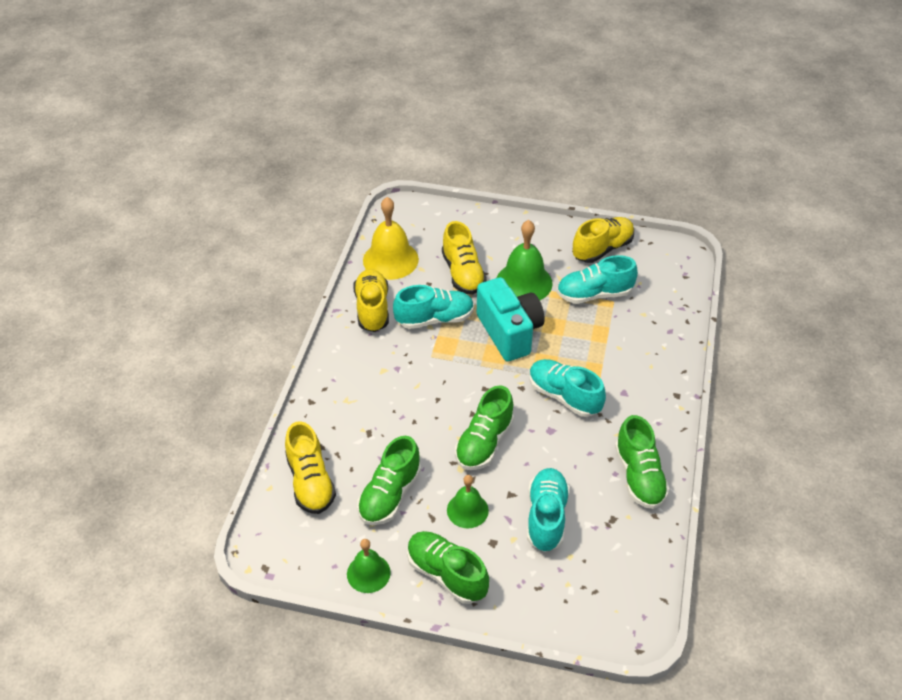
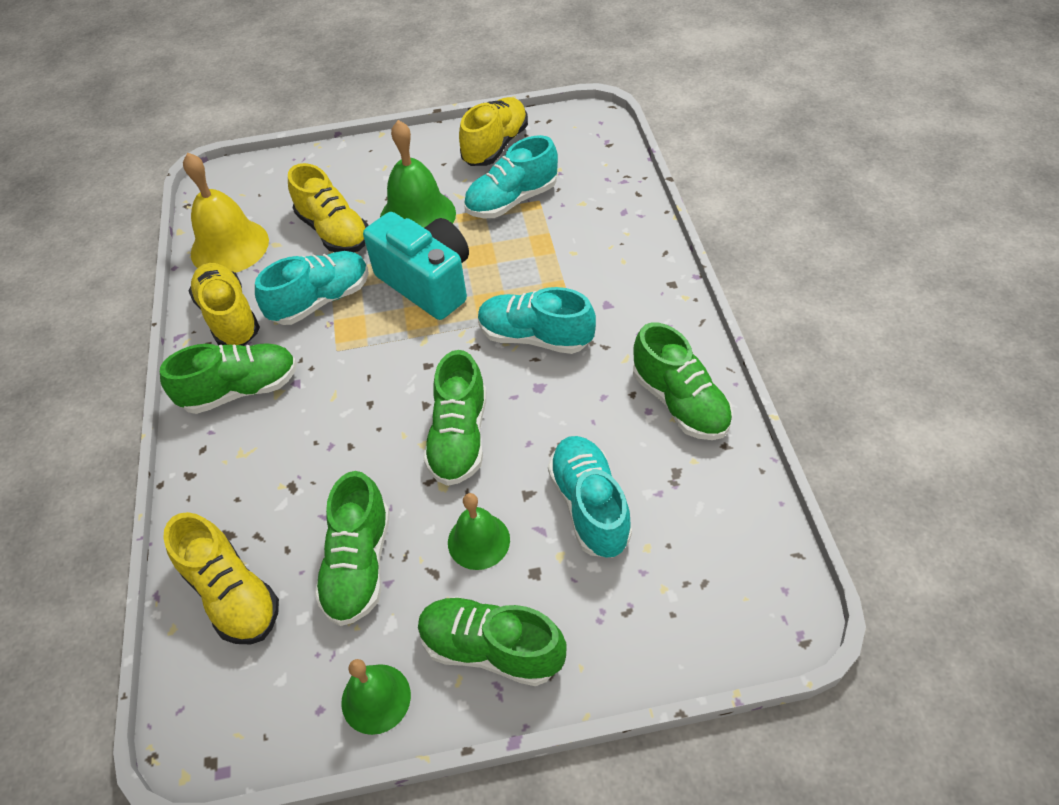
camera: 20 degrees left, 5 degrees up
none -> green shoe [160,343,297,414]

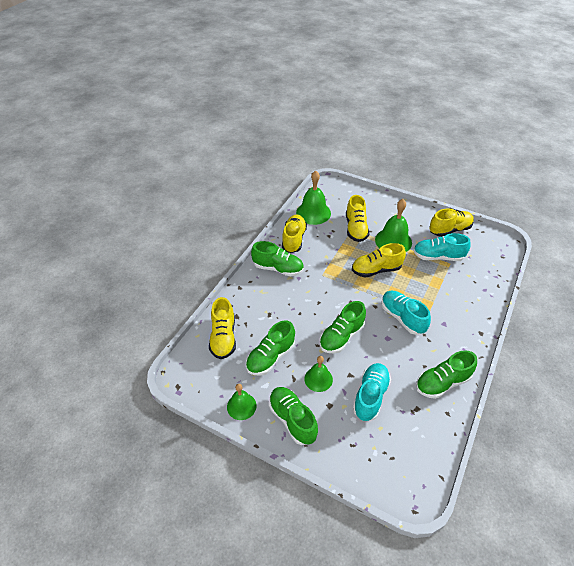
camera: 35 degrees right, 5 degrees down
yellow bell [183,153,269,273] -> green bell [296,171,331,225]
turquoise shoe [255,251,369,325] -> none
turquoise camera [363,212,469,320] -> yellow shoe [352,243,406,277]
green shoe [633,323,733,440] -> green shoe turned 60 degrees clockwise [416,350,477,399]

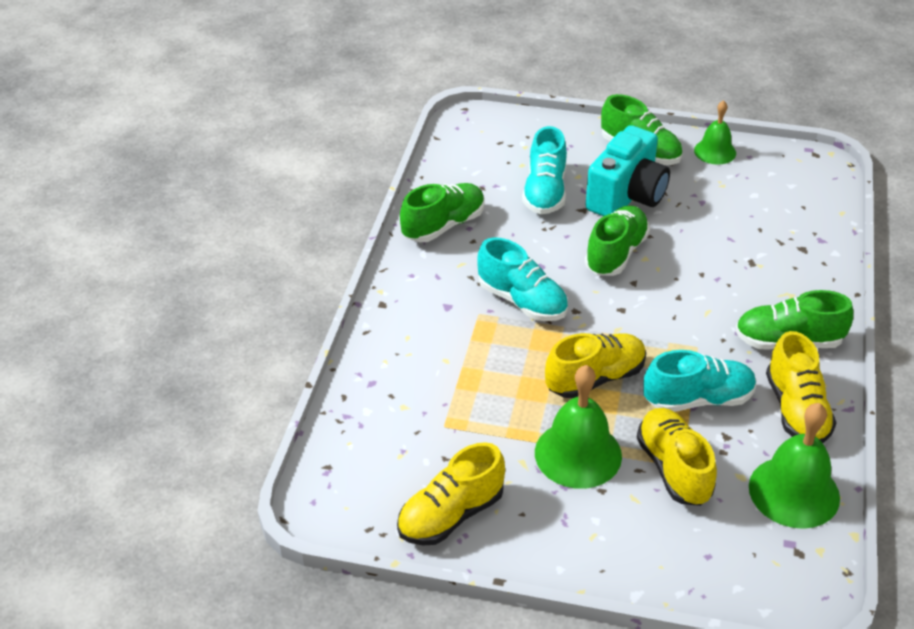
camera: 165 degrees right, 5 degrees down
yellow shoe [209,297,236,359] -> none
green shoe [246,320,295,376] -> none
green bell [304,356,333,392] -> turquoise camera [586,125,670,216]
turquoise shoe [413,233,471,261] -> turquoise shoe moved to [643,350,756,412]

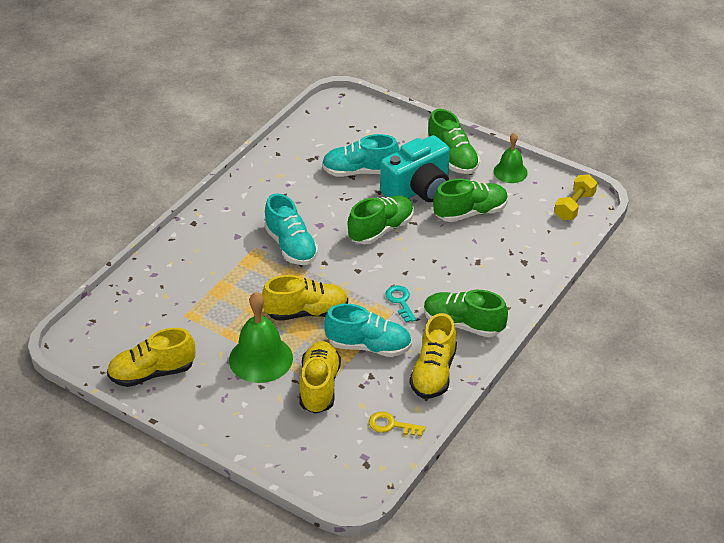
camera: 20 degrees right, 0 degrees up
green shoe [400,183,485,242] -> green shoe moved to [433,178,508,222]
turquoise shoe [522,126,567,214] -> turquoise shoe turned 60 degrees clockwise [322,134,400,177]
green bell [749,403,840,529] -> yellow key [369,411,425,436]
none -> turquoise key [385,285,416,323]
none -> yellow dumbbell [554,174,597,220]

